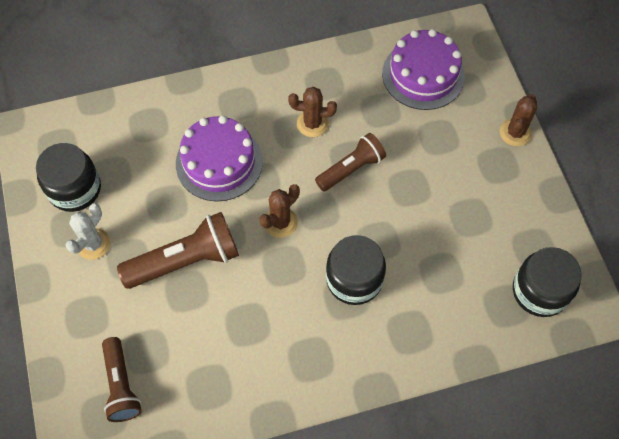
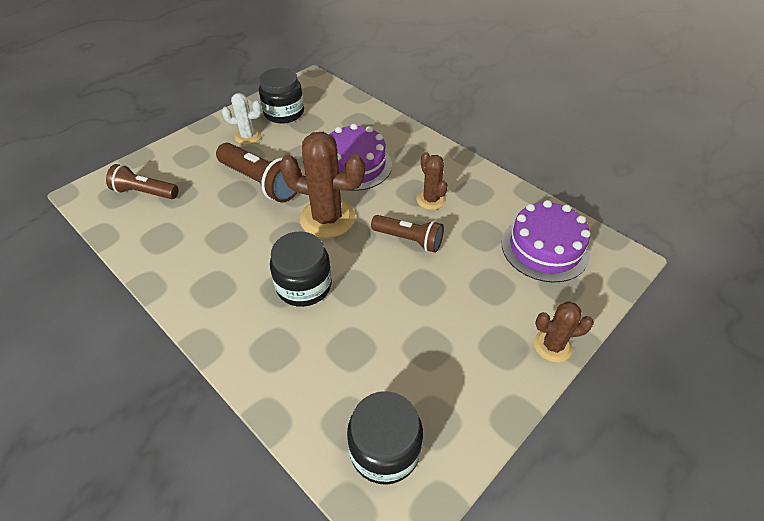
camera: 60 degrees right, 15 degrees down
brown flashlight [102,337,142,422] -> brown flashlight turned 60 degrees clockwise [106,164,178,199]
brown cactus [259,184,300,238] -> brown cactus [280,132,365,238], size x1.80

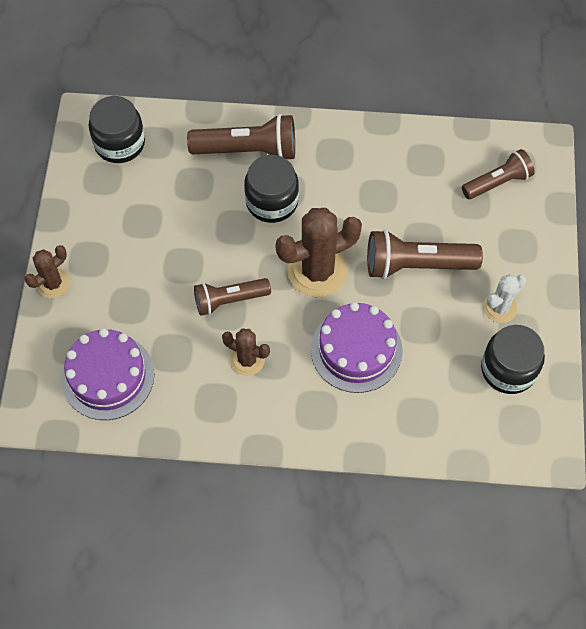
camera: 140 degrees right, 15 degrees up
none -> brown flashlight [187,114,295,159]

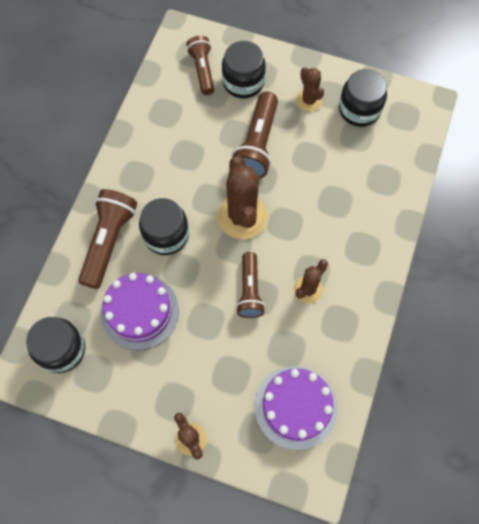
camera: 75 degrees left, 5 degrees up
purple cake [311,302,403,393] -> purple cake moved to [100,273,179,350]
white cactus [483,274,526,323] -> brown cactus [296,67,324,112]
none -> black jar [222,41,266,98]

